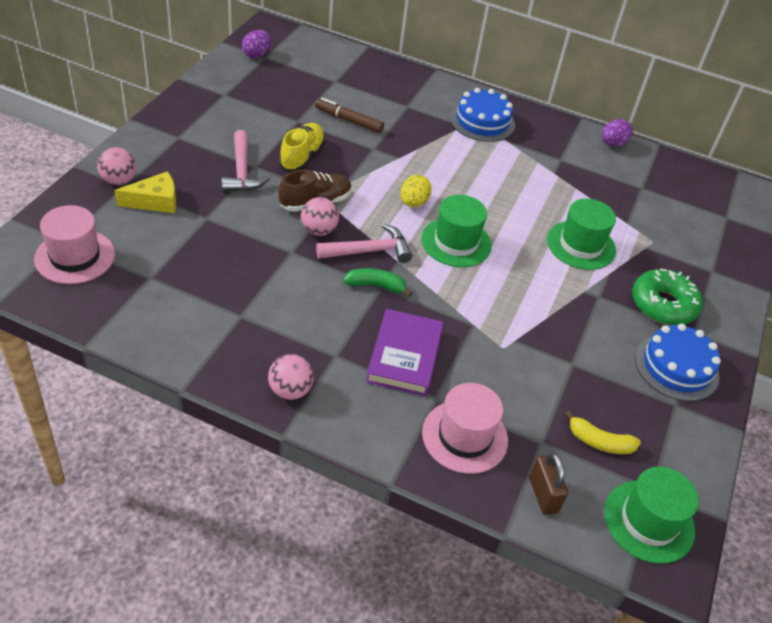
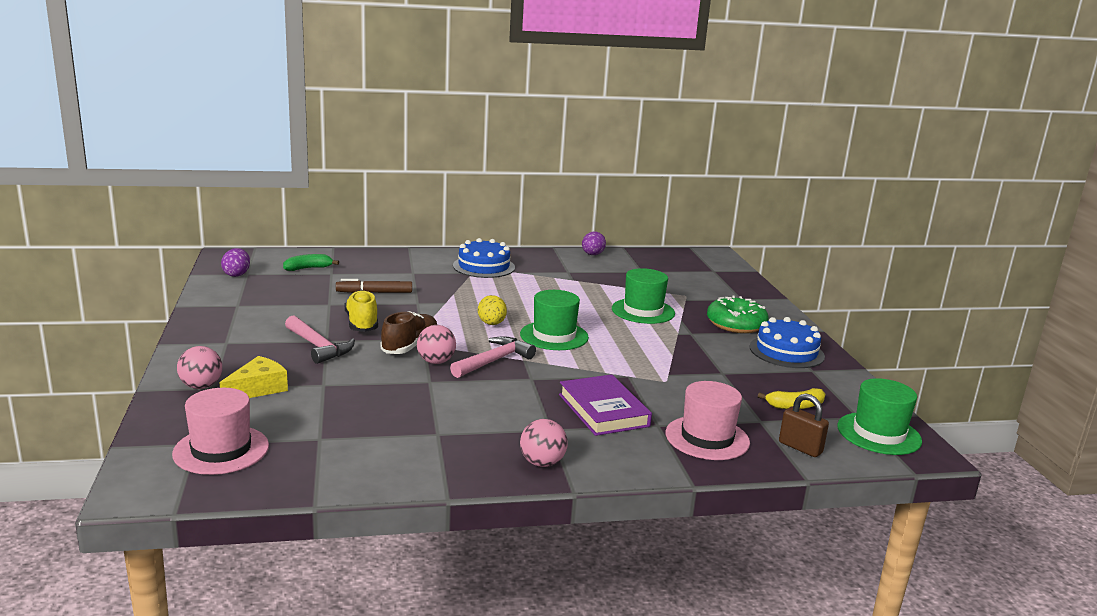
camera: 30 degrees left, 25 degrees down
green banana [343,268,412,297] -> green banana moved to [283,254,339,271]

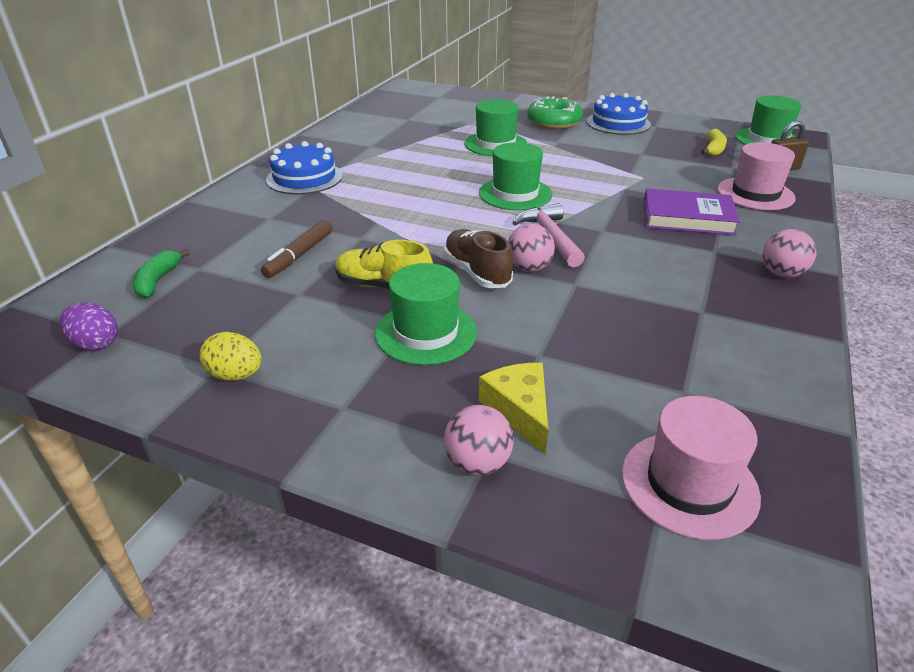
camera: 55 degrees left, 15 degrees up
pink hammer [285,315,355,364] -> green hat [375,263,477,365]
yellow egg [478,295,507,325] -> yellow egg moved to [200,332,262,381]
purple egg [582,232,606,255] -> none

